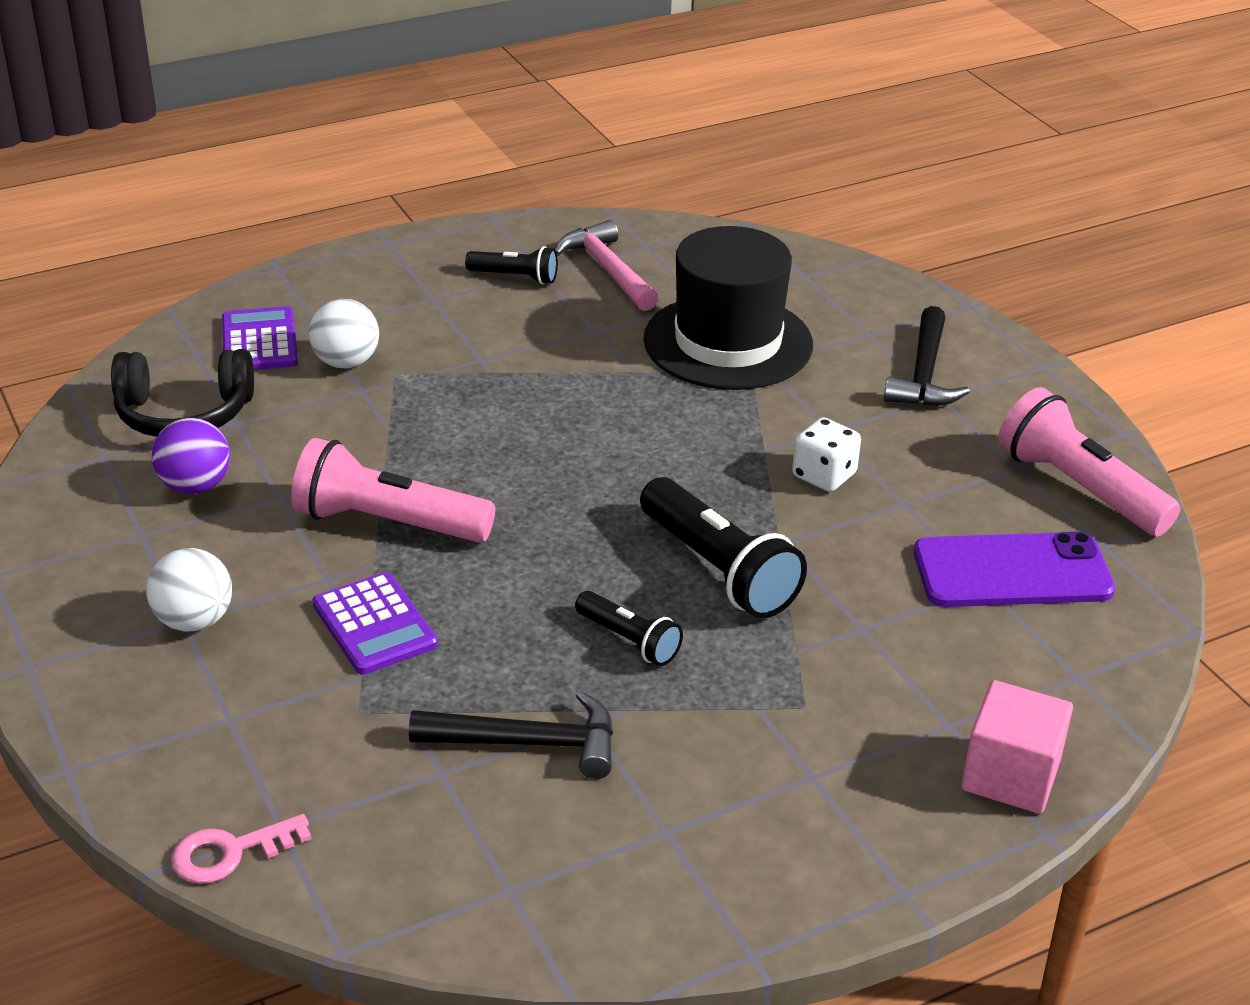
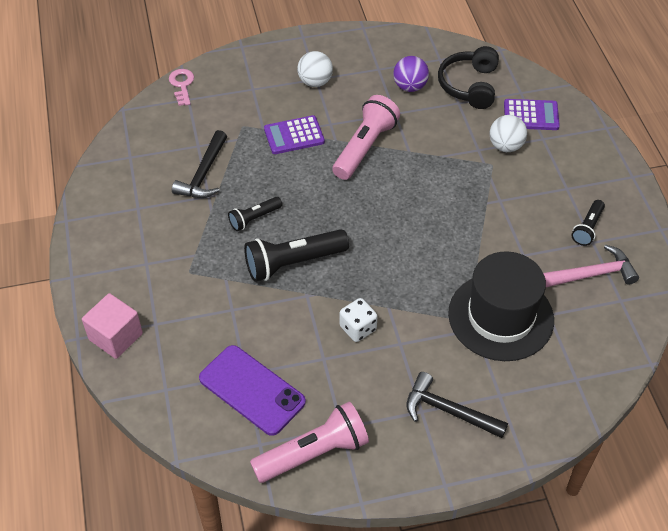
camera: 105 degrees right, 15 degrees up
purple phone [914,532,1115,607] -> purple phone turned 60 degrees counterclockwise [199,345,306,436]

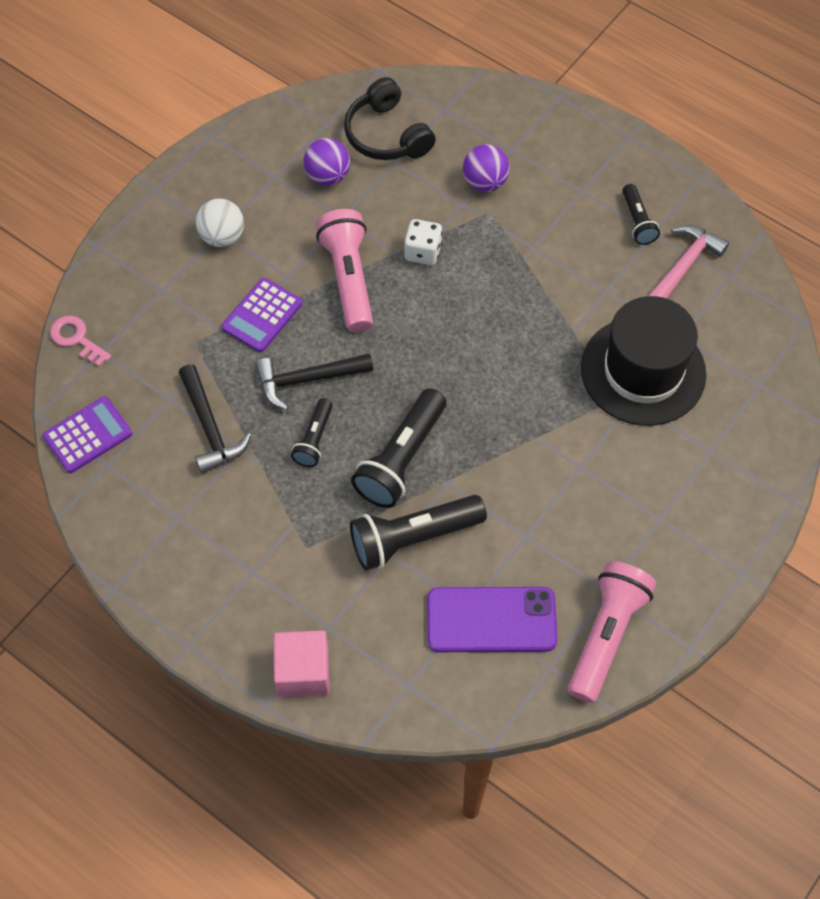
camera: 40 degrees left, 10 degrees up
white dice [340,298,378,342] -> white dice moved to [404,219,442,265]
black hammer [407,372,508,438] -> black hammer moved to [255,353,373,410]
white ball [489,115,527,152] -> purple ball [463,144,510,192]
purple calculator [504,99,560,130] -> purple calculator moved to [43,396,132,473]
none -> black flashlight [350,495,487,571]

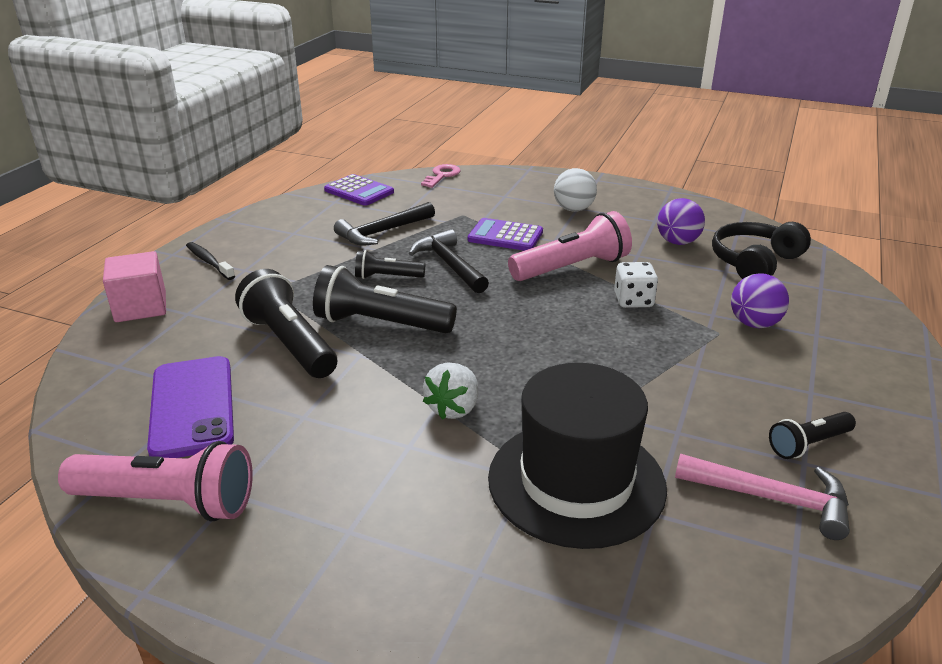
camera: 75 degrees right, 30 degrees down
none -> black toothbrush [186,242,235,280]
none -> white strawberry [423,363,478,420]

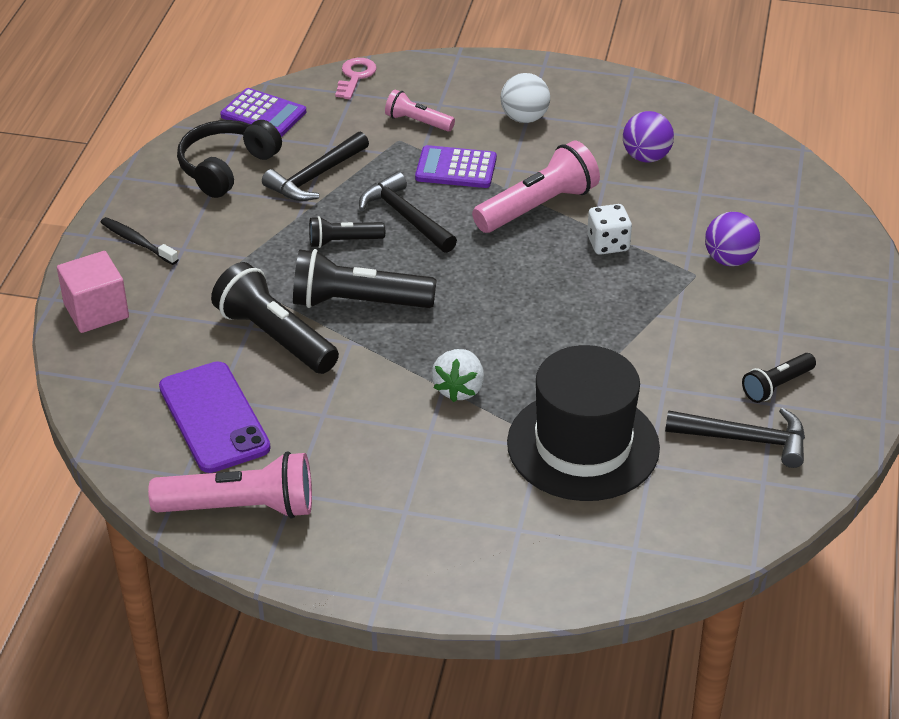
camera: 10 degrees left, 10 degrees up
pink hammer [675,454,850,540] -> black hammer [665,408,805,468]
black headphones [712,222,811,279] -> black headphones moved to [177,120,282,198]
none -> pink flashlight [385,89,455,131]

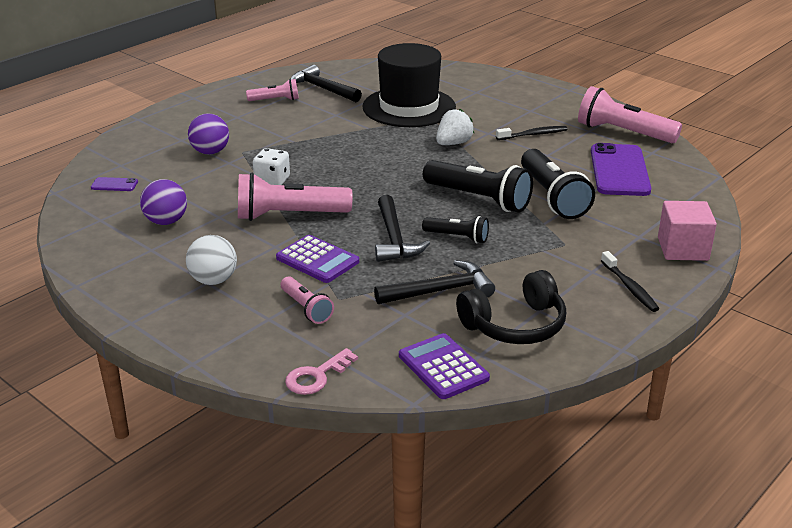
camera: 150 degrees left, 10 degrees down
black flashlight [742,353,816,403] -> pink flashlight [246,79,299,101]
none -> purple phone [91,177,138,191]
none -> black toothbrush [496,126,568,140]

